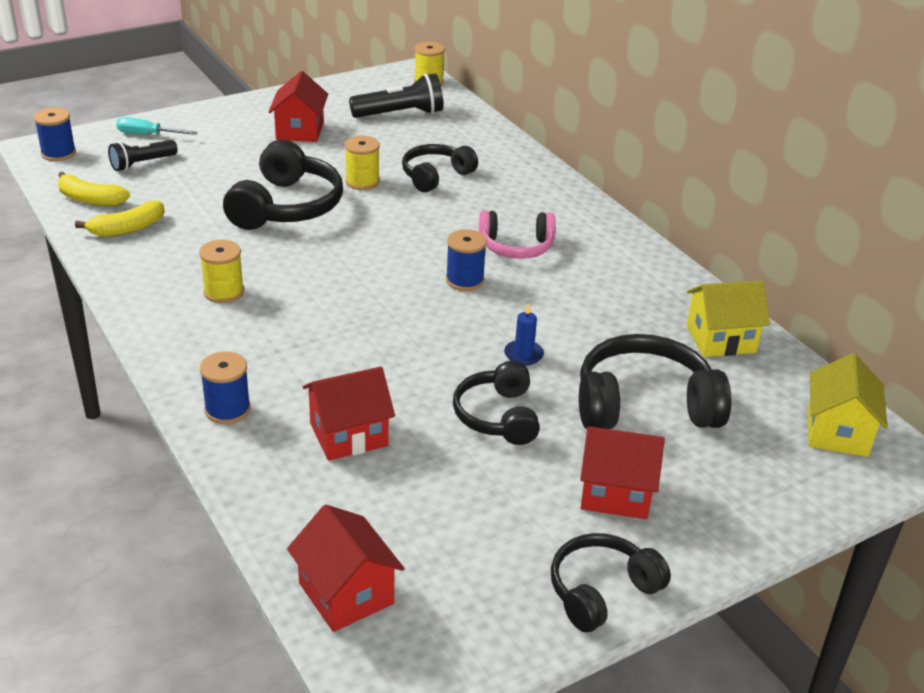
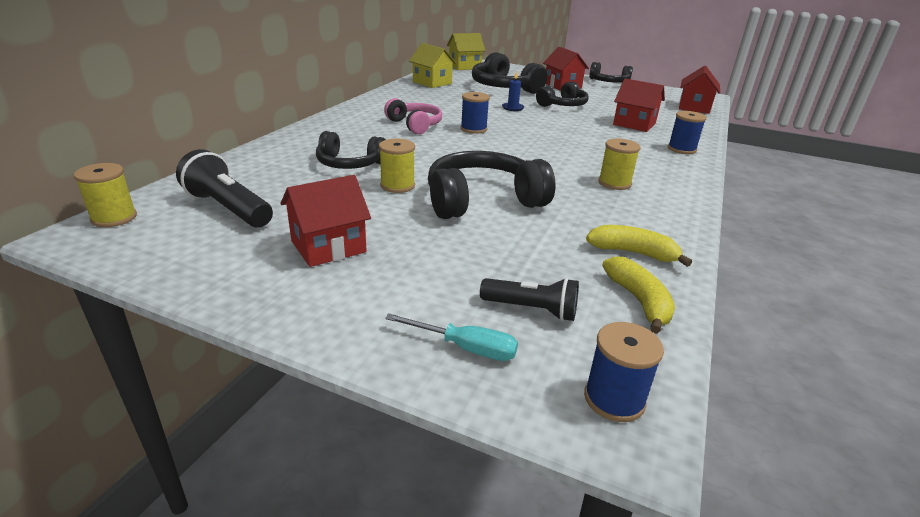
camera: 125 degrees left, 5 degrees down
turquoise screwdriver [116,117,198,135] -> turquoise screwdriver turned 45 degrees counterclockwise [385,314,518,361]

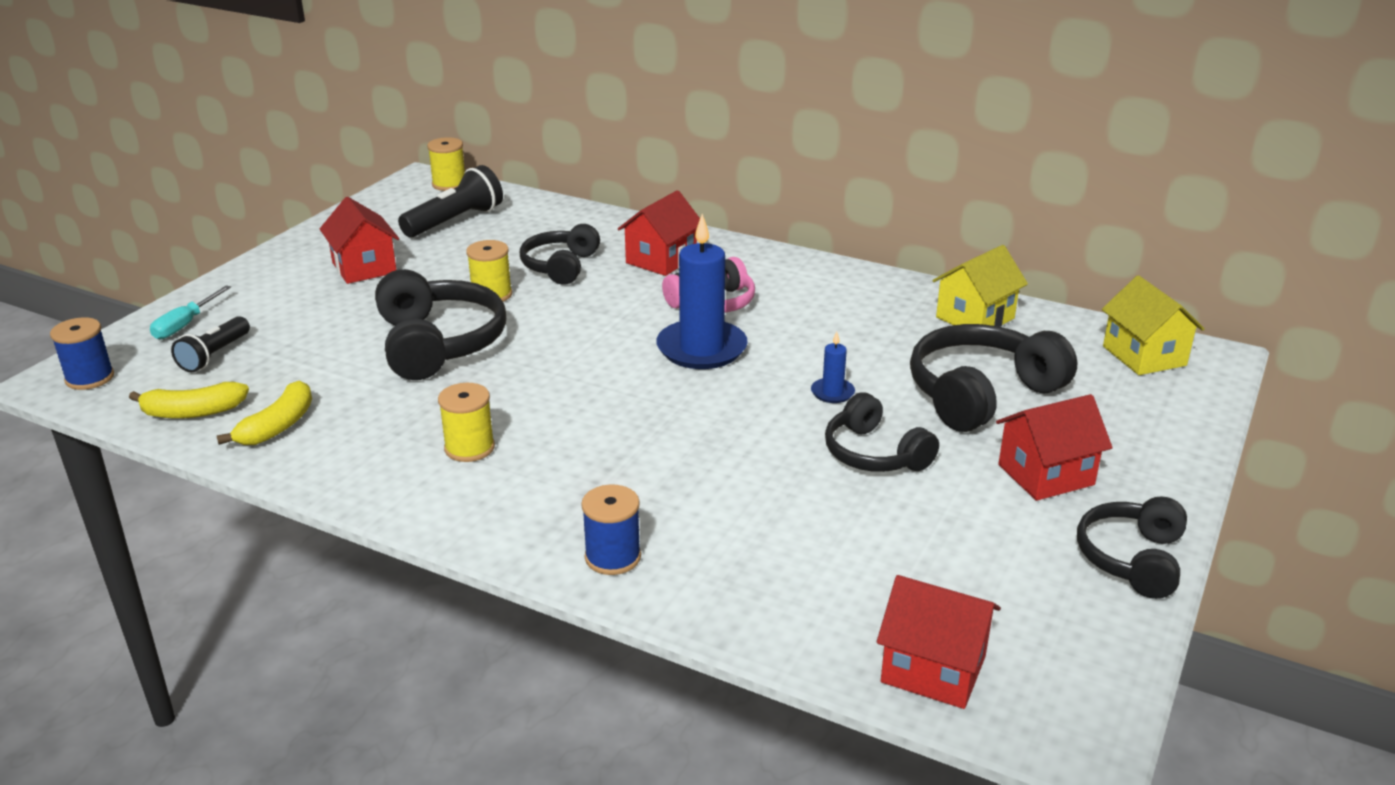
camera: 95 degrees right, 0 degrees up
blue spool [461,92,490,134] -> blue candle [656,214,748,369]
red house [613,79,665,132] -> red house moved to [618,190,700,276]

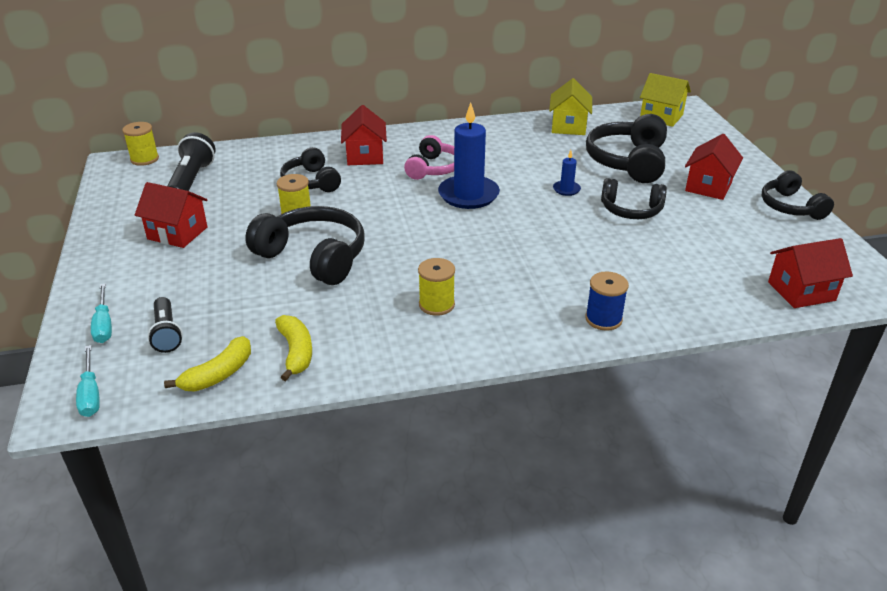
camera: 40 degrees left, 5 degrees up
blue spool [50,317,114,390] -> turquoise screwdriver [76,345,100,417]

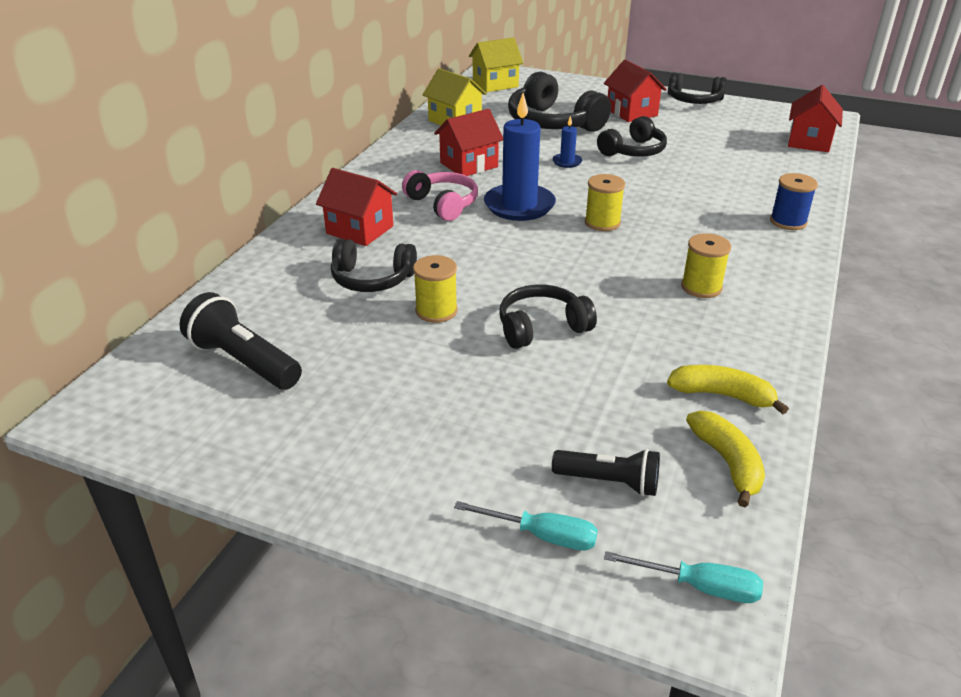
camera: 55 degrees left, 0 degrees up
yellow spool [122,122,159,166] -> yellow spool moved to [585,174,625,231]
red house [135,182,208,248] -> red house moved to [434,109,503,176]
black headphones [245,206,364,285] -> black headphones [500,285,597,349], size x0.64

